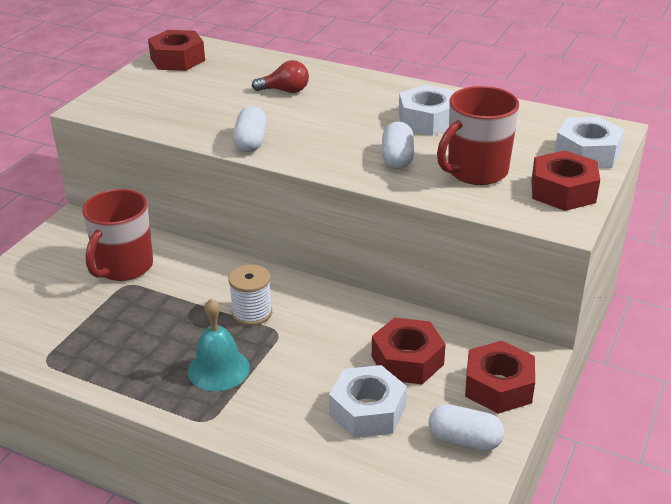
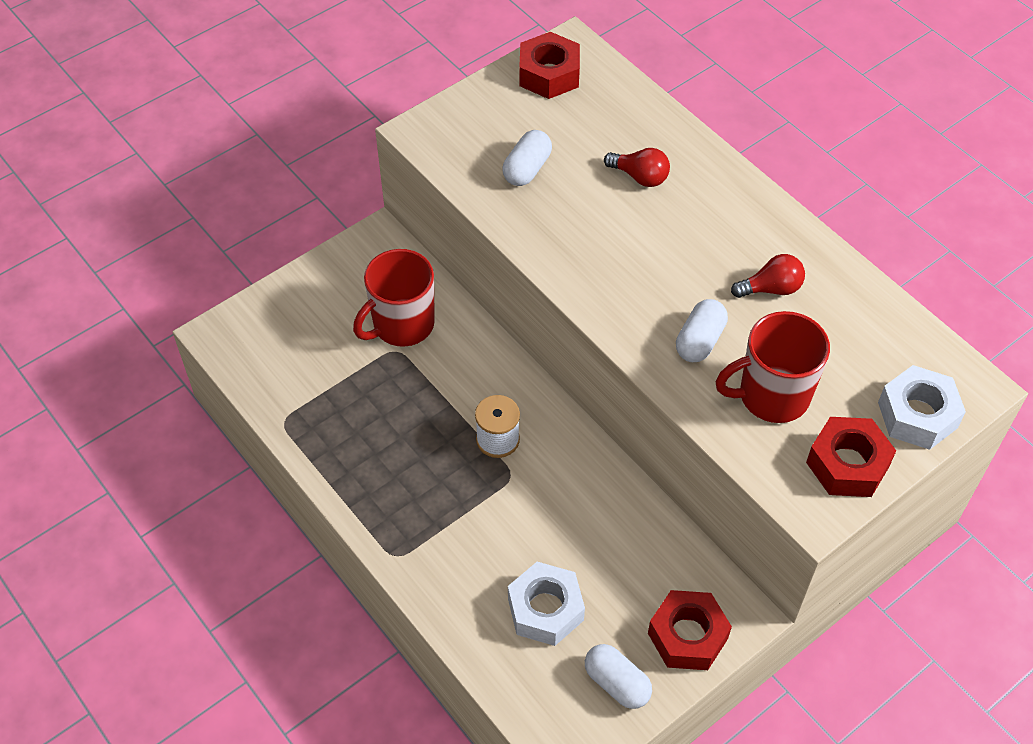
camera: 25 degrees right, 20 degrees up
turquoise bell [188,299,250,391] -> none
white capsule [233,106,267,152] -> white capsule moved to [502,130,552,186]
red nut [372,318,446,384] -> none
white nut [399,85,454,136] -> red light bulb [731,254,805,298]

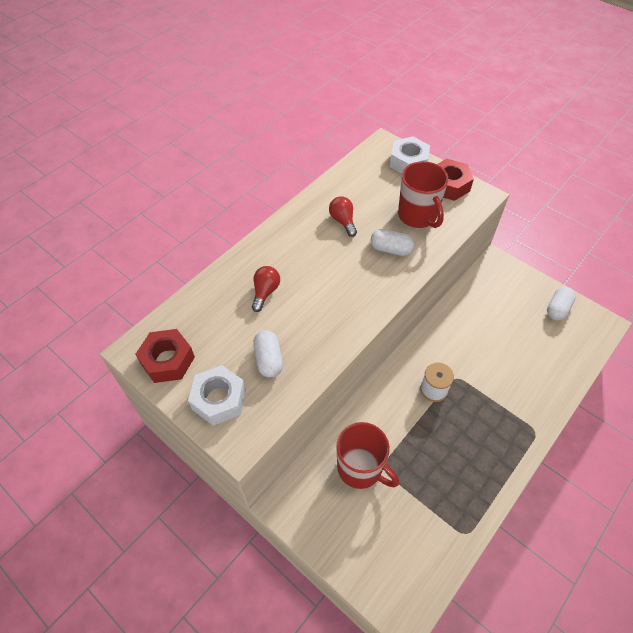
camera: 100 degrees left, 0 degrees up
white capsule [502,130,552,186] -> white capsule turned 60 degrees clockwise [253,330,283,378]
white nut [508,562,585,646] -> white nut moved to [188,365,246,426]
red nut [648,590,732,670] -> none

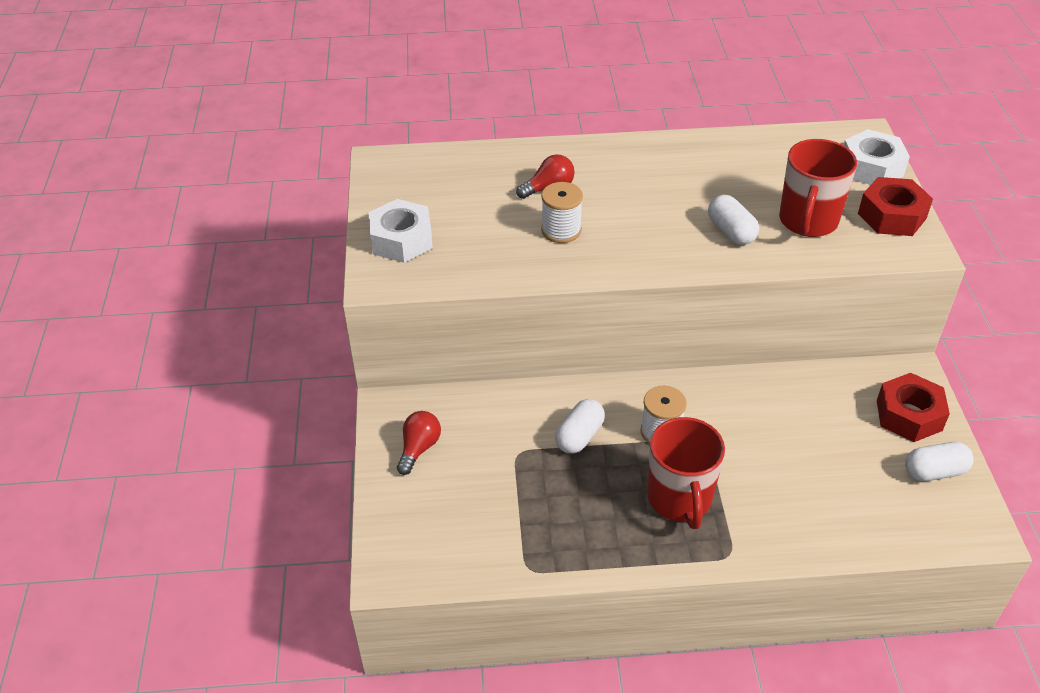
camera: 45 degrees right, 10 degrees down
red nut [135,329,195,383] -> red nut moved to [877,373,950,442]
white capsule [253,330,283,378] -> white capsule moved to [555,399,605,454]
red light bulb [329,196,357,237] -> red light bulb moved to [397,411,441,475]
red mug [336,422,399,489] -> red mug moved to [647,417,725,529]
none -> white spool [541,182,583,243]

